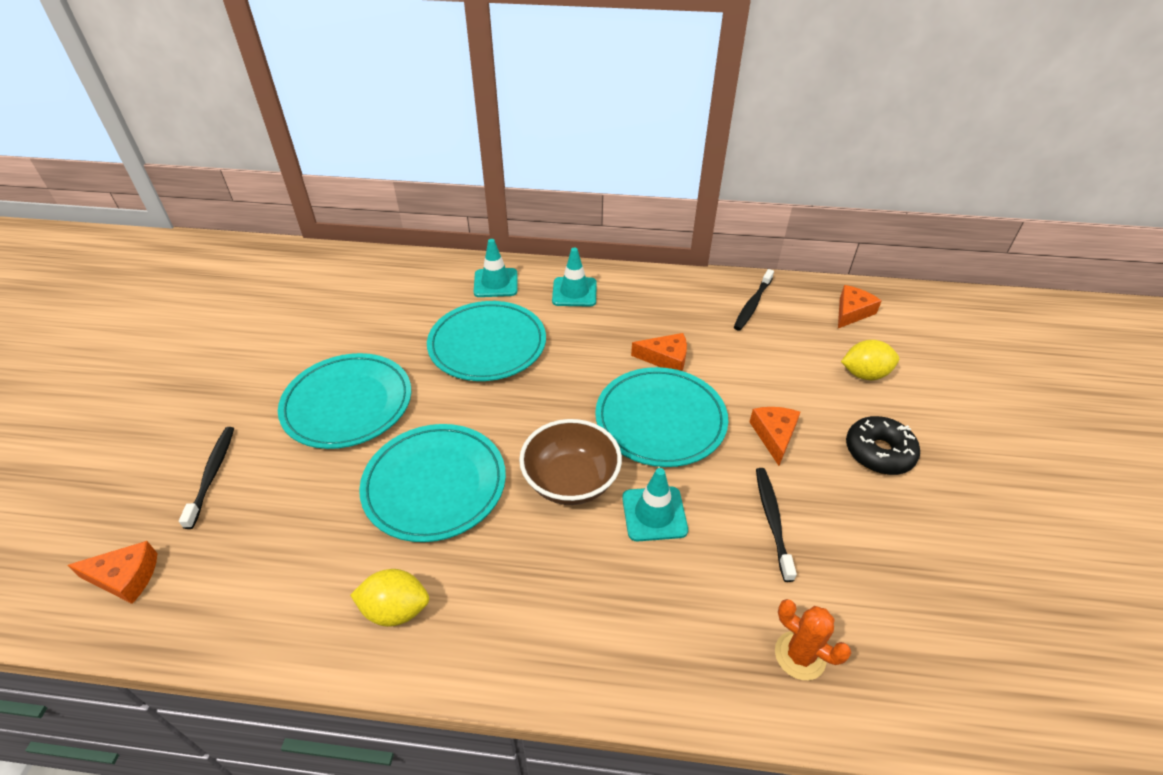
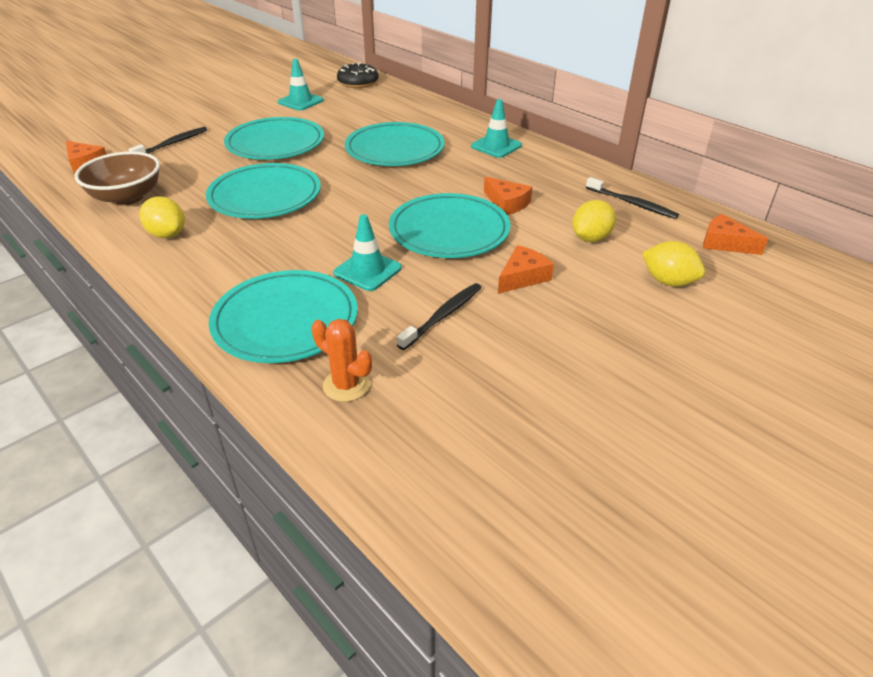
camera: 40 degrees right, 5 degrees down
turquoise traffic cone [474,239,517,297] -> turquoise traffic cone moved to [278,59,324,110]
brown bowl [519,419,622,505] -> brown bowl moved to [75,151,160,206]
black toothbrush [734,269,774,331] -> black toothbrush turned 120 degrees counterclockwise [586,177,679,219]
orange cactus [775,599,851,680] -> orange cactus turned 45 degrees counterclockwise [311,319,372,402]
orange cheese [838,285,882,328] -> orange cheese turned 135 degrees counterclockwise [703,214,768,255]
black donut [846,416,920,475] -> black donut moved to [337,63,378,88]
none -> turquoise plate [209,270,358,363]
none -> yellow lemon [572,200,616,242]

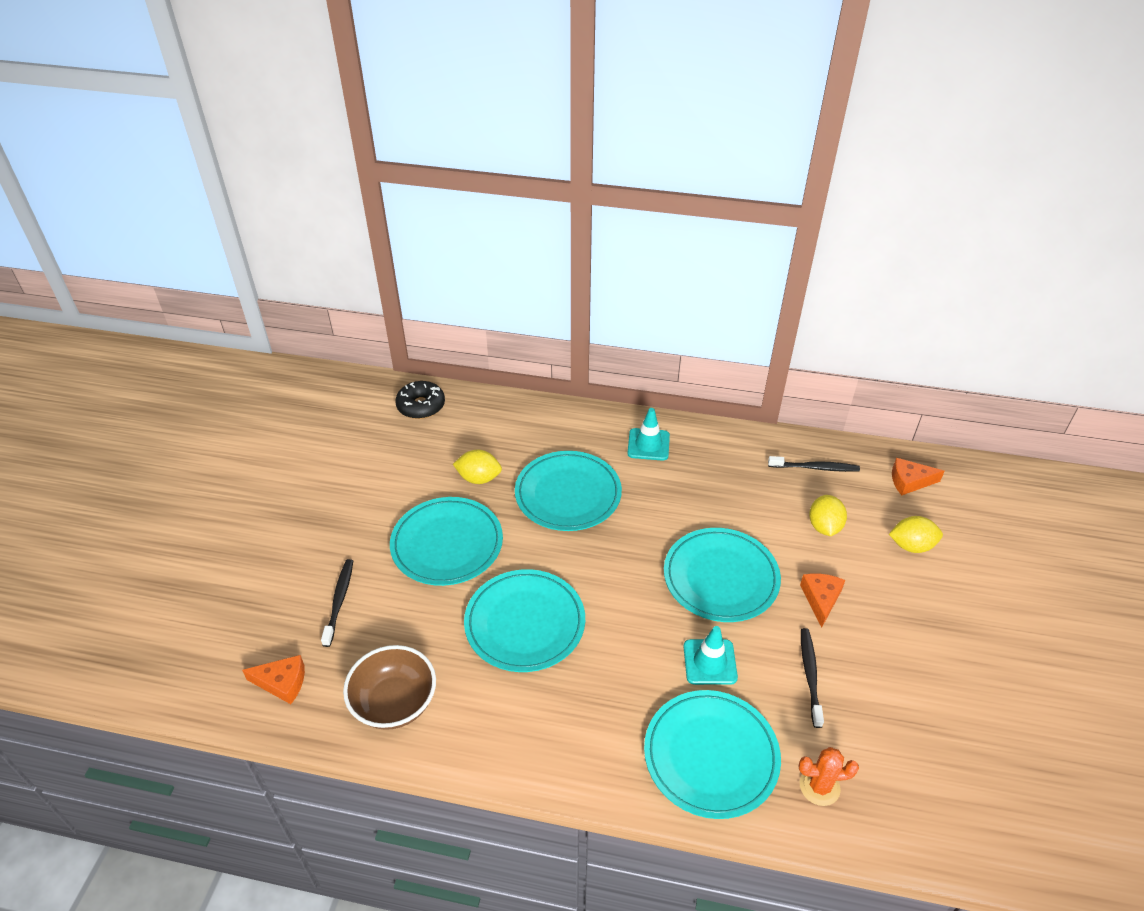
camera: 35 degrees left, 5 degrees up
yellow lemon [140,196,185,238] -> yellow lemon moved to [453,450,502,484]
turquoise traffic cone [278,59,324,110] -> none
orange cheese [484,177,532,215] -> none

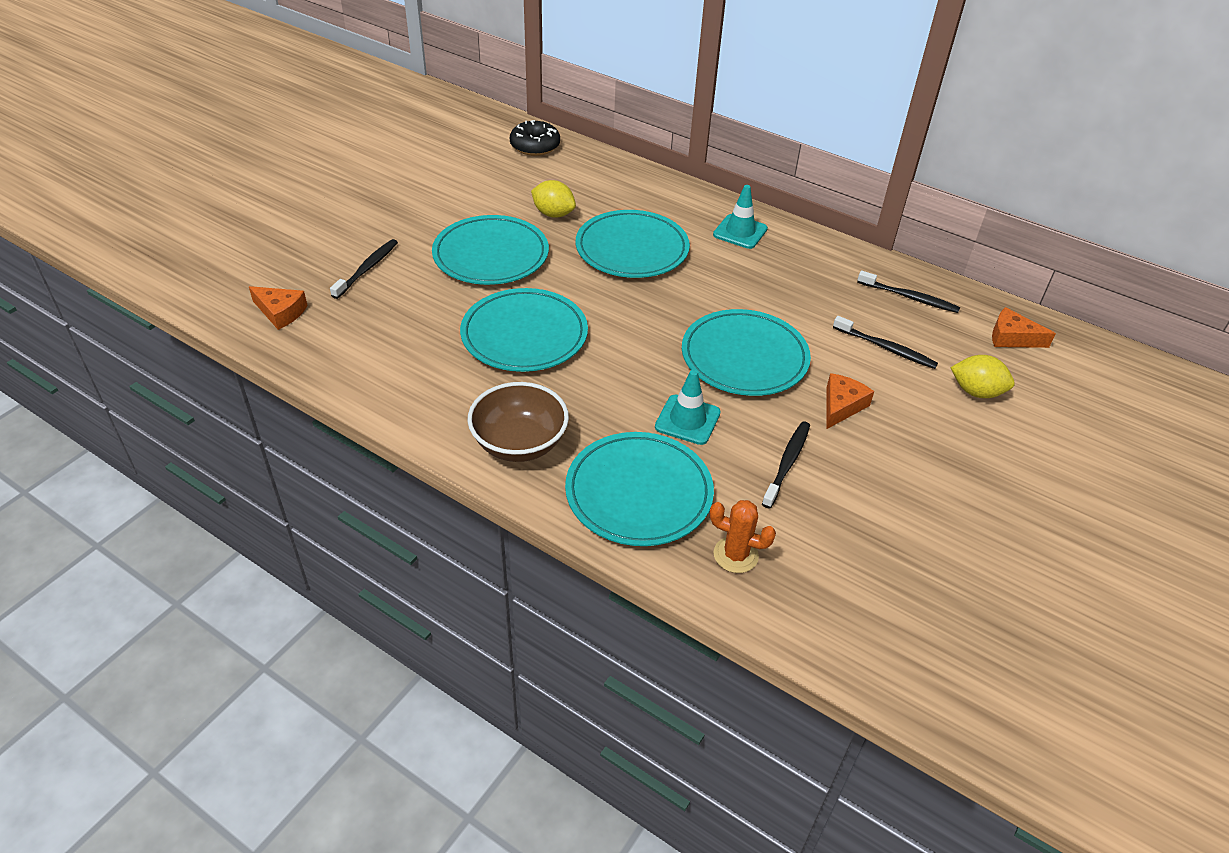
camera: 20 degrees right, 0 degrees up
brown bowl [343,645,436,730] -> brown bowl moved to [468,382,569,462]
yellow lemon [809,495,847,536] -> black toothbrush [833,316,938,369]

